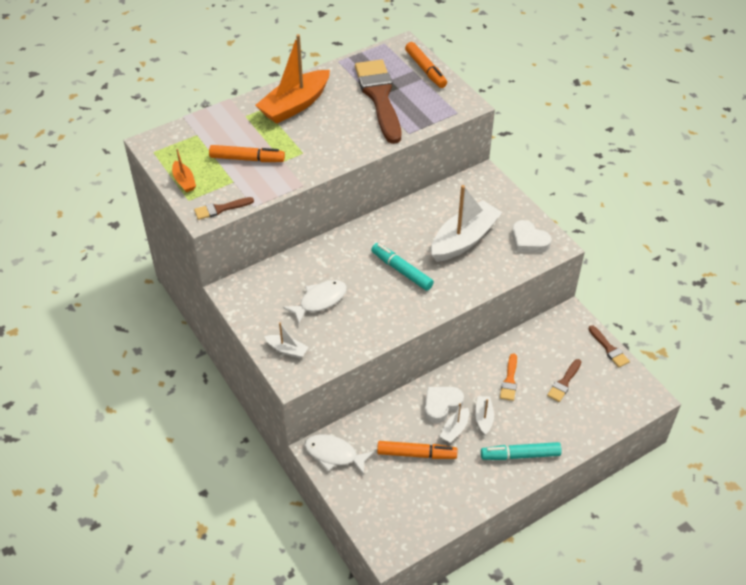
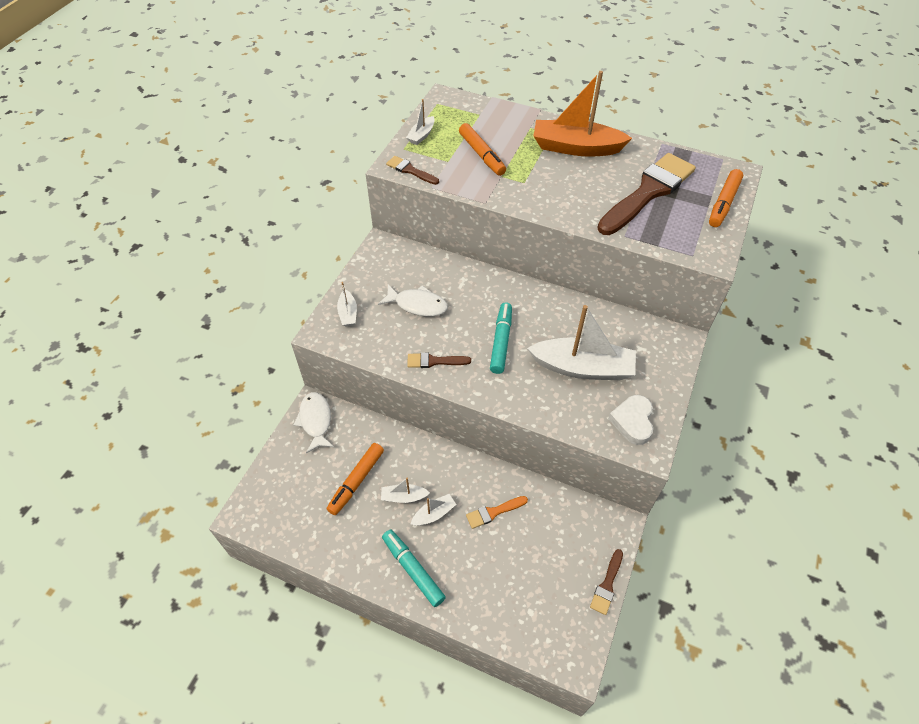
camera: 55 degrees right, 5 degrees up
orange boat [172,149,196,192] -> white boat [406,99,435,145]
orange marker [377,441,457,459] -> orange marker turned 60 degrees clockwise [326,443,384,515]
white heart [425,387,464,423] -> none
brown brush [547,359,581,402] -> brown brush moved to [407,353,471,368]

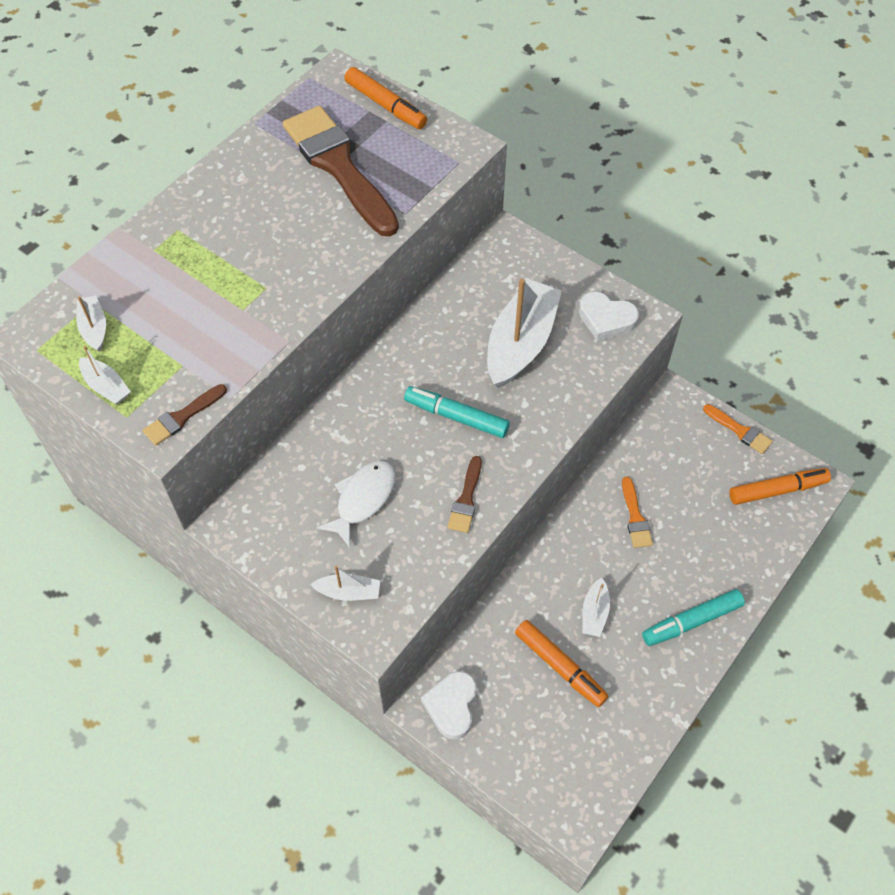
camera: 75 degrees left, 5 degrees up
white fish [293,392,335,453] -> white heart [421,671,477,740]
white boat [411,494,457,526] -> white boat moved to [77,295,106,352]
orange marker [459,123,506,176] -> orange marker moved to [729,468,831,505]
orange boat [533,71,632,156] -> none
brown brush [590,549,623,615] -> orange brush [703,404,773,454]

